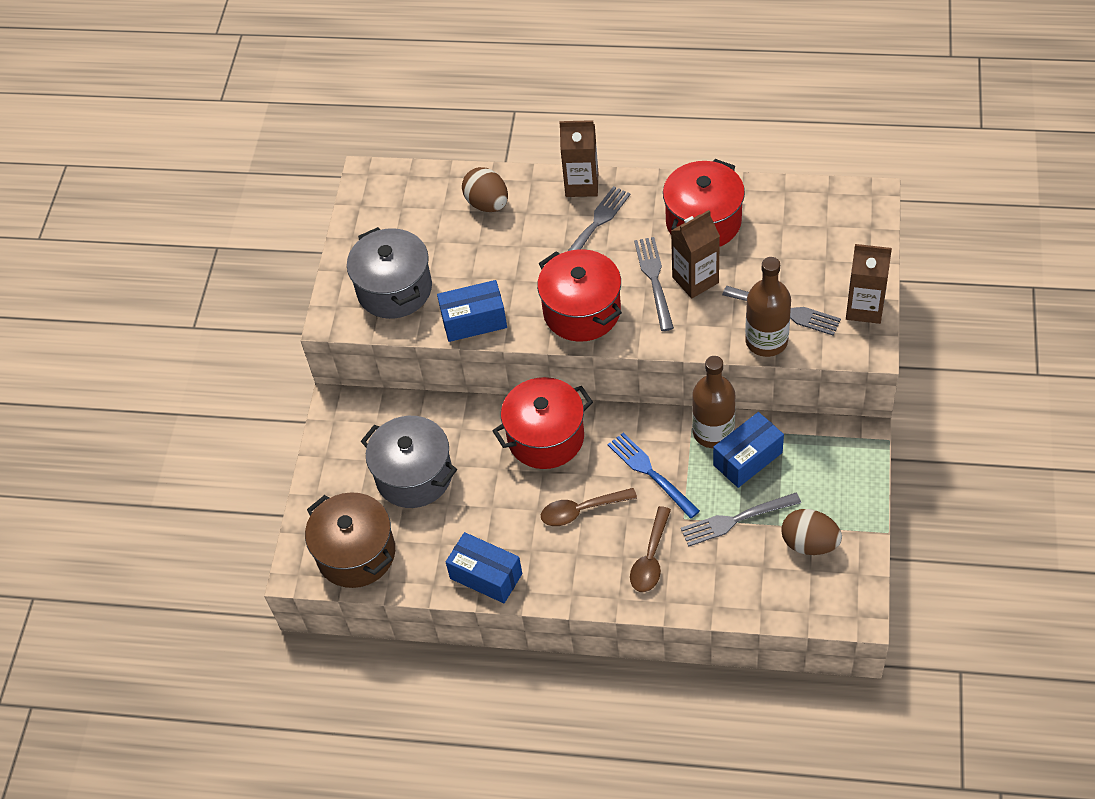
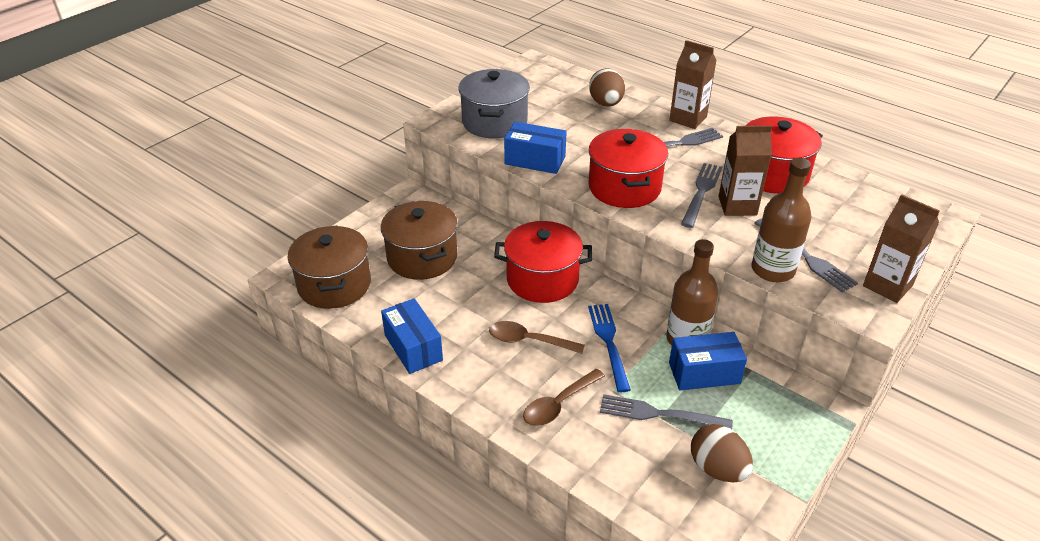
camera: 25 degrees right, 15 degrees down
grey pot [361,416,457,508] -> brown pot [381,201,458,280]

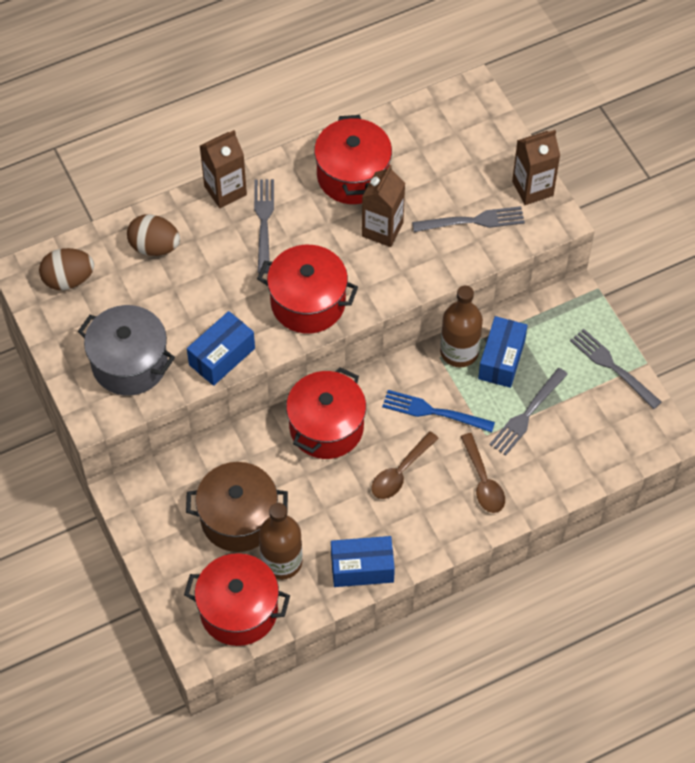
camera: 65 degrees left, 20 degrees up
brown pot [287,225,371,309] -> red pot [184,553,290,646]
grey fork [681,163,722,228] -> grey fork moved to [570,329,662,409]
brown egg [691,424,753,482] -> brown egg moved to [39,248,94,290]
brown bottle [751,158,811,282] -> brown bottle moved to [259,503,303,580]

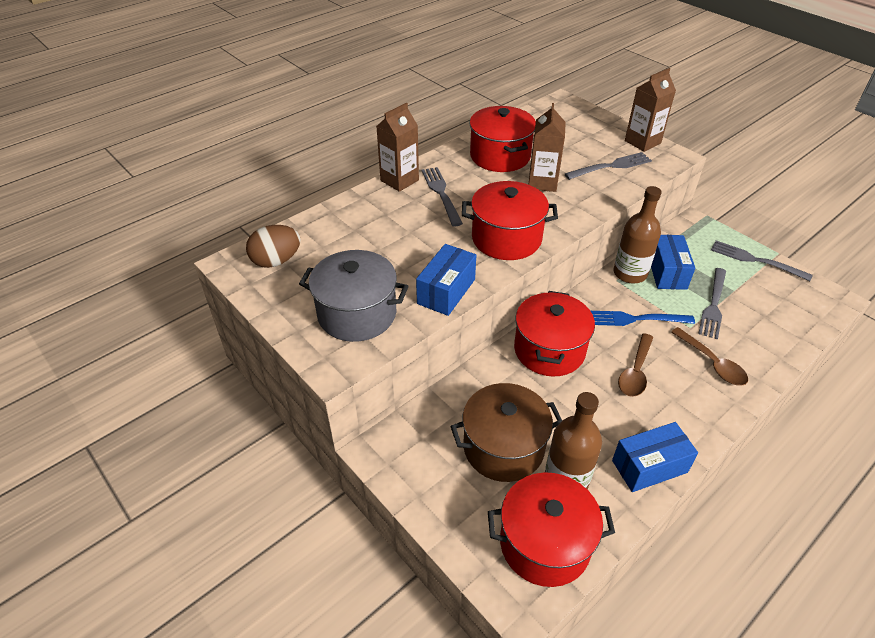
camera: 15 degrees left, 15 degrees down
brown egg [127,214,180,256] -> none

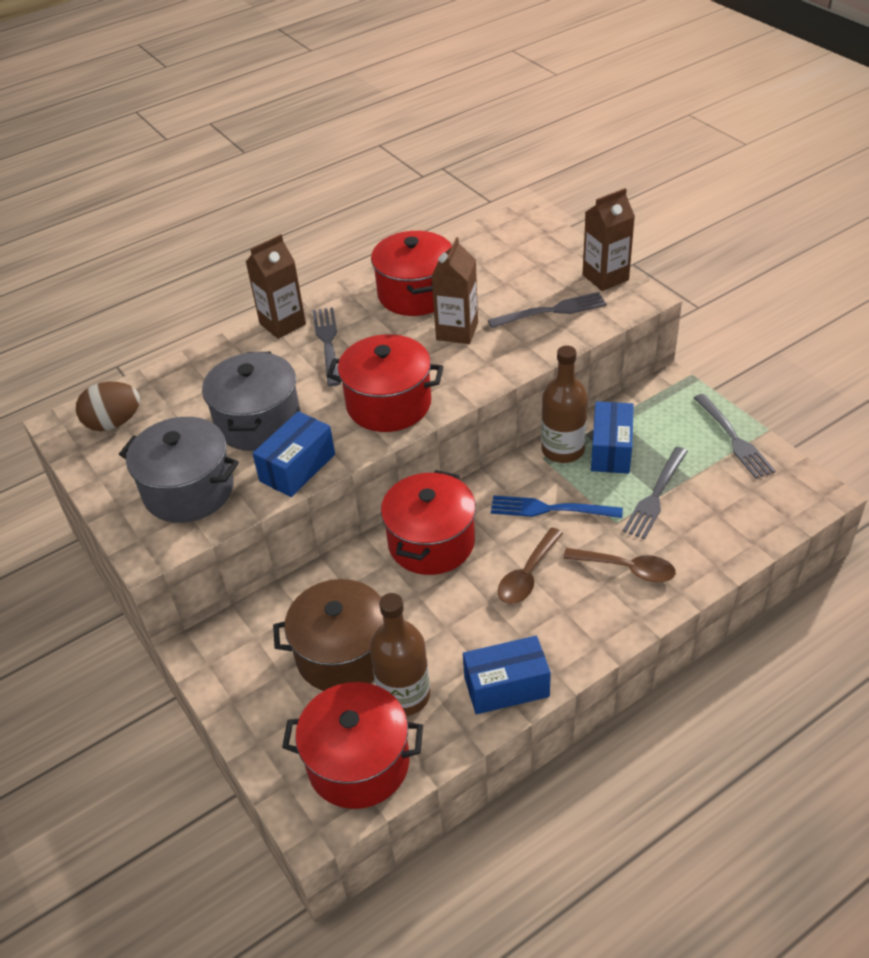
camera: 10 degrees right, 0 degrees up
brown spoon [671,327,748,386] -> brown spoon turned 45 degrees counterclockwise [563,548,676,583]
grey fork [711,240,813,281] -> grey fork turned 150 degrees counterclockwise [694,394,775,479]
none -> grey pot [202,352,301,451]

